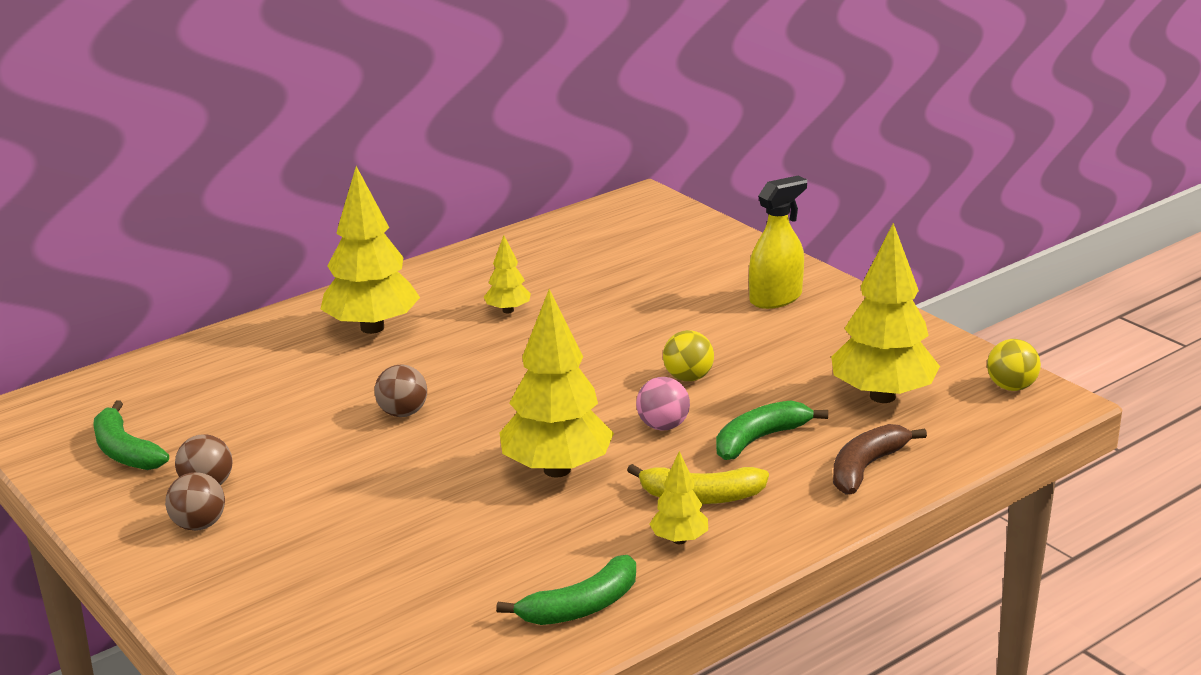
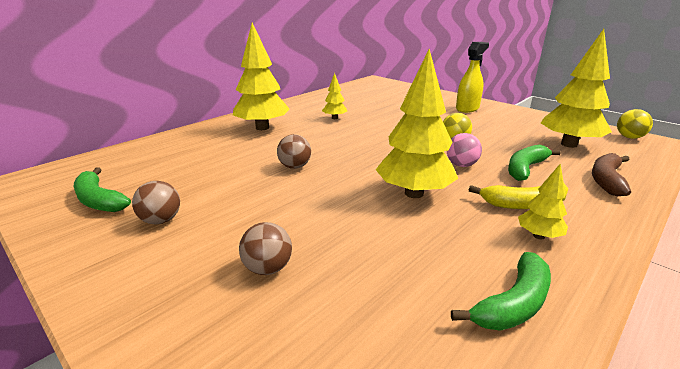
camera: 10 degrees left, 0 degrees up
brown ball [165,472,225,531] -> brown ball moved to [239,222,292,275]

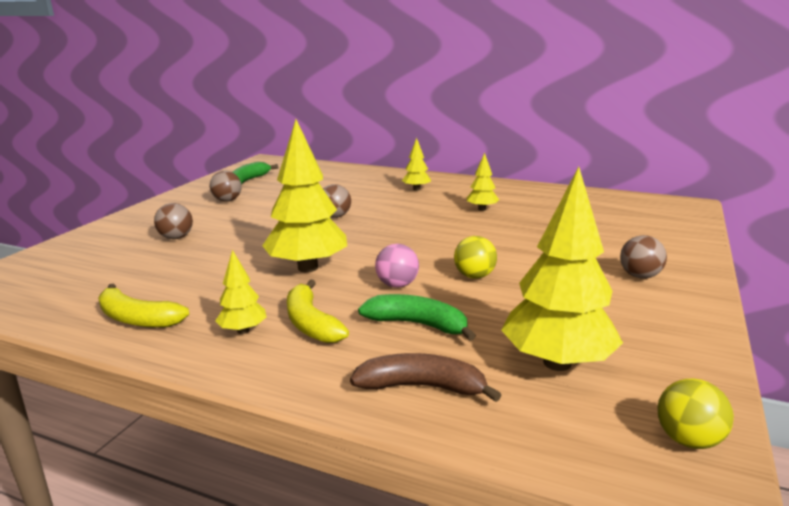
camera: 70 degrees right, 5 degrees down
yellow tree [233,23,290,130] -> yellow tree [402,138,431,191], size x0.49
green banana [451,252,551,331] -> yellow banana [98,284,189,328]
yellow spray bottle [456,42,489,113] -> brown ball [620,235,667,279]

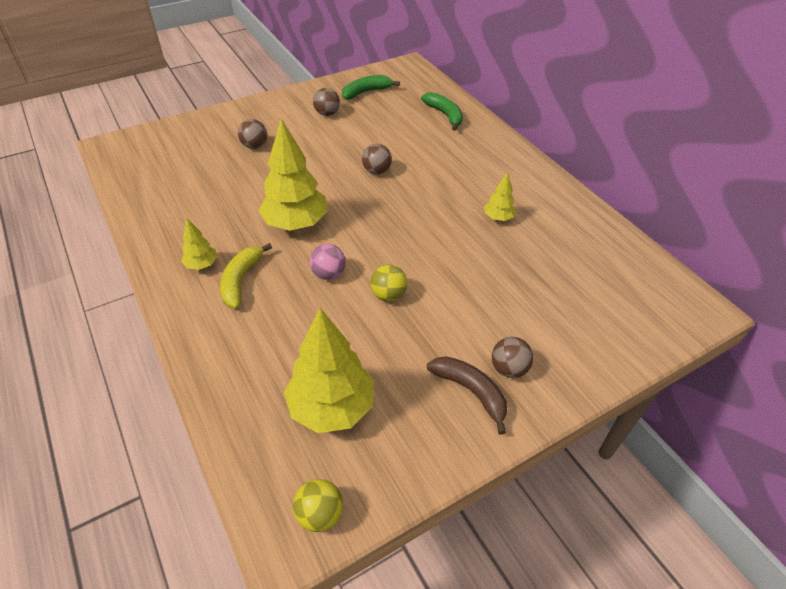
camera: 35 degrees right, 25 degrees up
yellow banana [98,284,189,328] -> none
brown banana [350,353,501,402] -> brown banana moved to [427,356,507,435]
green banana [358,294,476,341] -> green banana moved to [421,92,463,131]
yellow tree [402,138,431,191] -> none

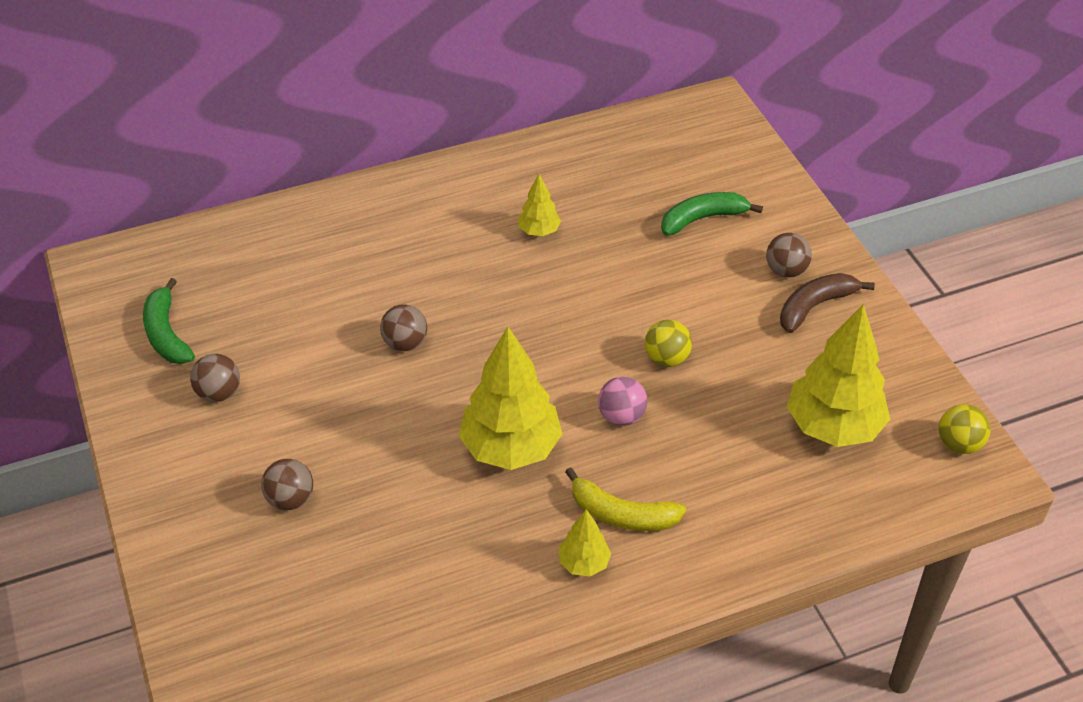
camera: 80 degrees left, 0 degrees up
green banana [421,92,463,131] -> green banana moved to [661,192,763,236]

